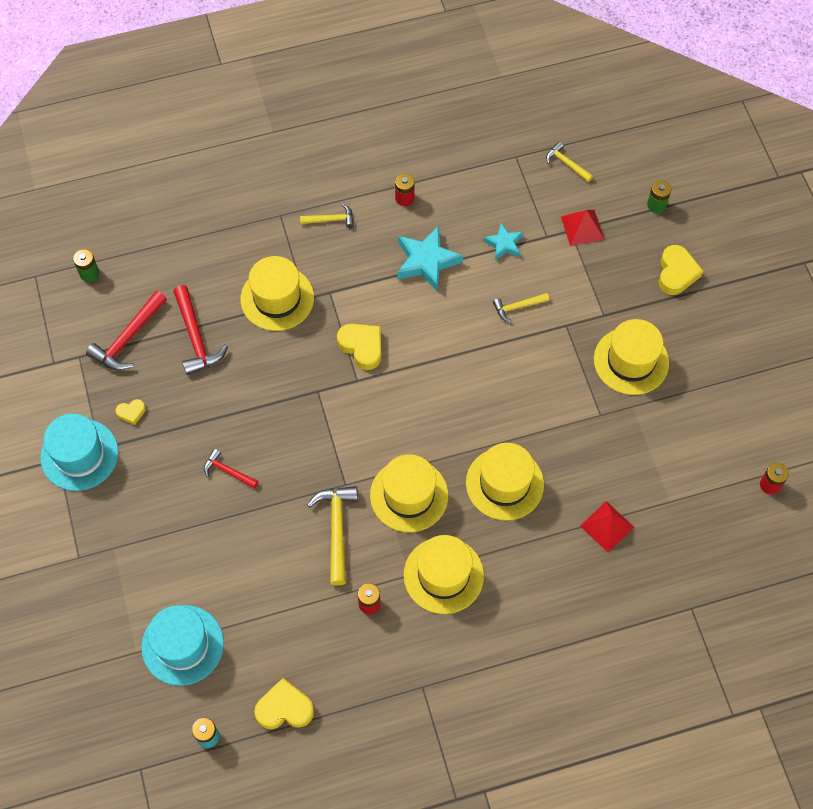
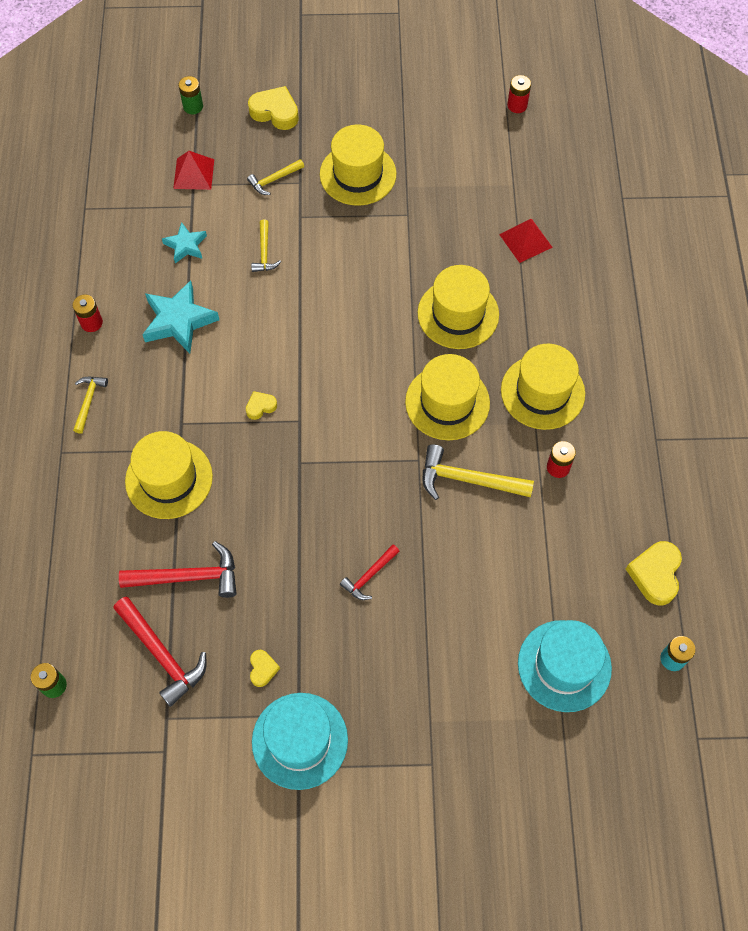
camera: 75 degrees left, 0 degrees up
yellow heart [337,324,382,370] -> yellow heart [246,391,277,420], size x0.55
yellow hammer [546,142,593,182] -> yellow hammer moved to [247,159,304,195]

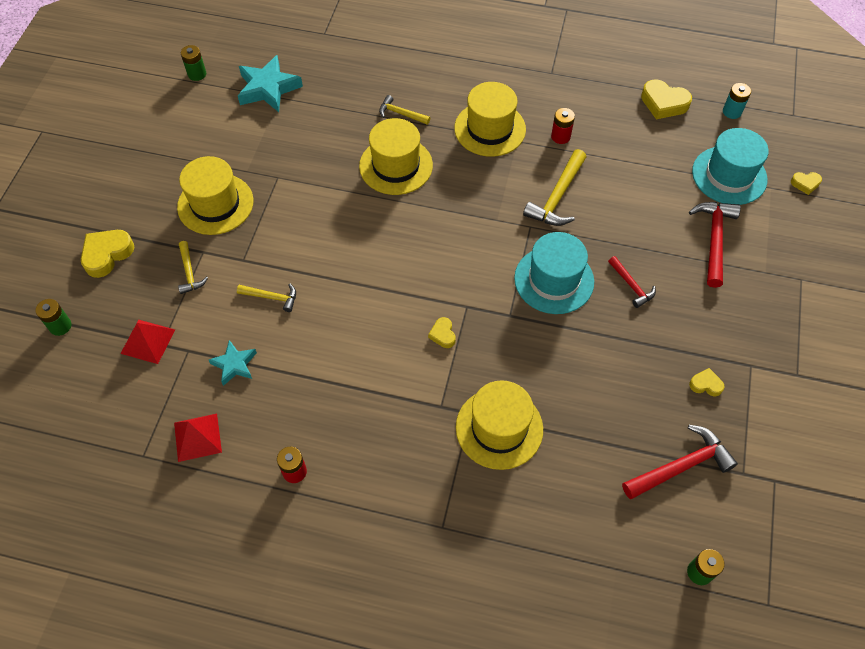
camera: 75 degrees left, 5 degrees down
yellow hammer [73,377,108,434] -> yellow hammer moved to [379,95,430,125]
red hammer [119,541,237,598] -> red hammer moved to [689,202,741,288]
turquoise star [142,280,219,353] -> turquoise star moved to [238,55,303,112]
turquoise hat [252,693,348,790] -> turquoise hat moved to [514,232,594,314]
yellow hat [405,354,490,440] -> none
red pyramid [499,219,553,263] -> red pyramid moved to [174,414,222,462]
red battery [507,75,531,113] -> green battery [181,45,206,81]
none -> yellow heart [791,172,822,195]

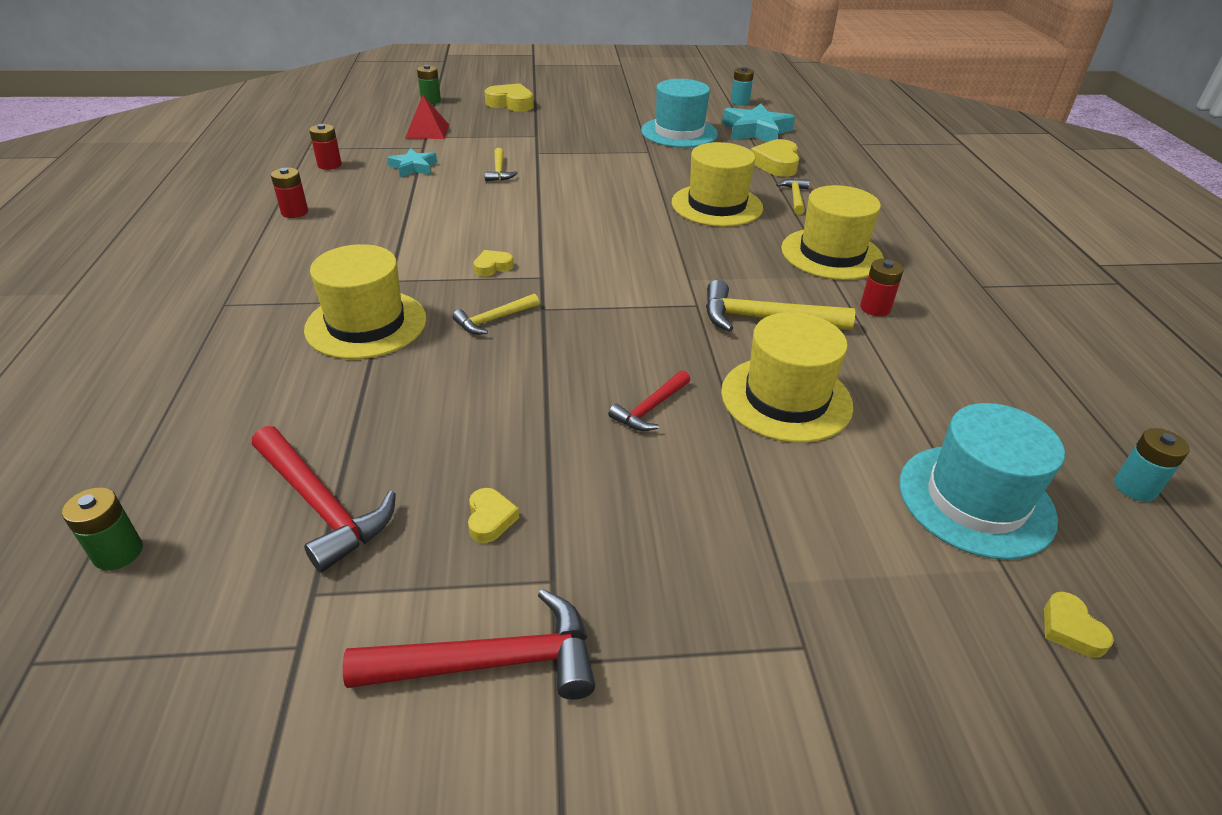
camera: 70 degrees right, 20 degrees down
red pyramid [174,414,222,462] -> red battery [309,124,342,170]
yellow hat [177,156,253,235] -> yellow hat moved to [721,312,853,443]
yellow hammer [178,241,208,294] -> yellow hammer moved to [452,293,539,335]
green battery [181,45,206,81] -> turquoise battery [731,67,754,105]
turquoise hat [514,232,594,314] -> turquoise hat moved to [641,79,718,148]
yellow heart [641,79,692,119] -> yellow heart moved to [751,139,799,177]
red hammer [689,202,741,288] -> red hammer moved to [343,589,595,700]

